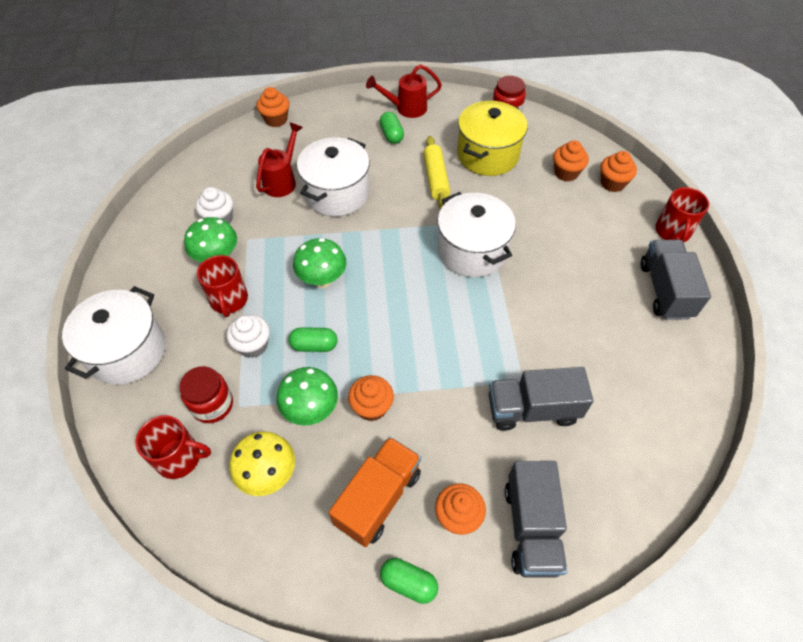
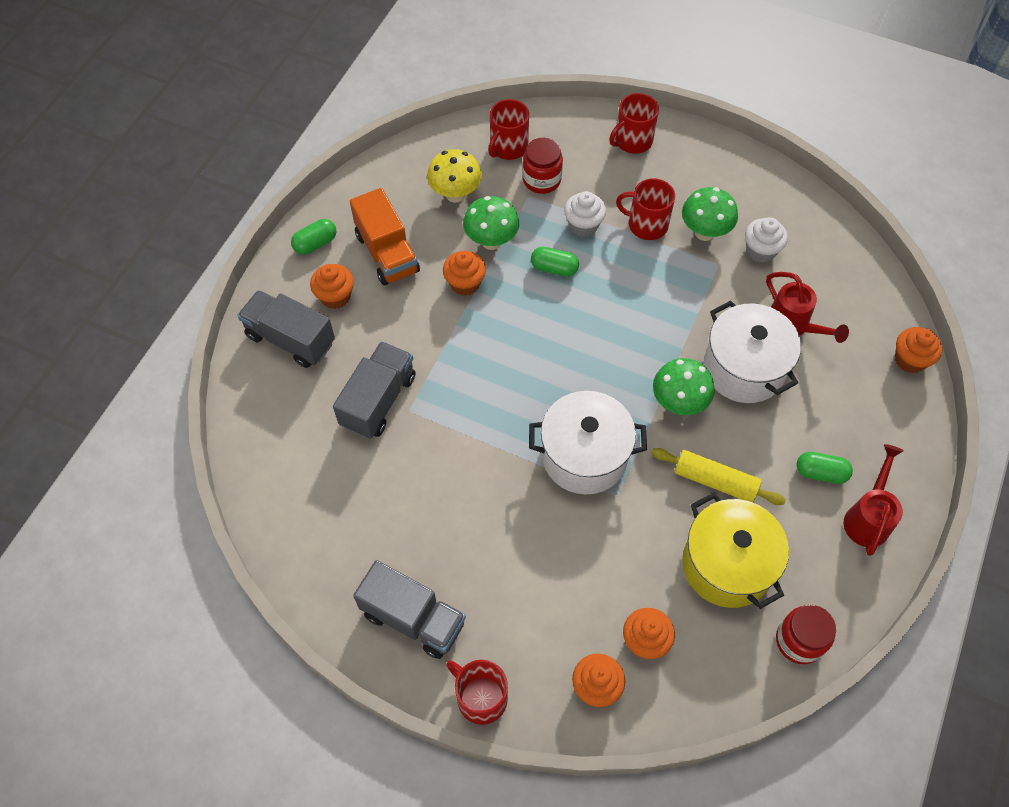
camera: 120 degrees right, 5 degrees up
white pot [62,286,166,385] -> red mug [609,93,659,154]
green capsule [288,327,337,352] -> green capsule turned 75 degrees clockwise [531,247,579,277]
green mushroom [293,238,346,288] -> green mushroom moved to [653,358,715,415]

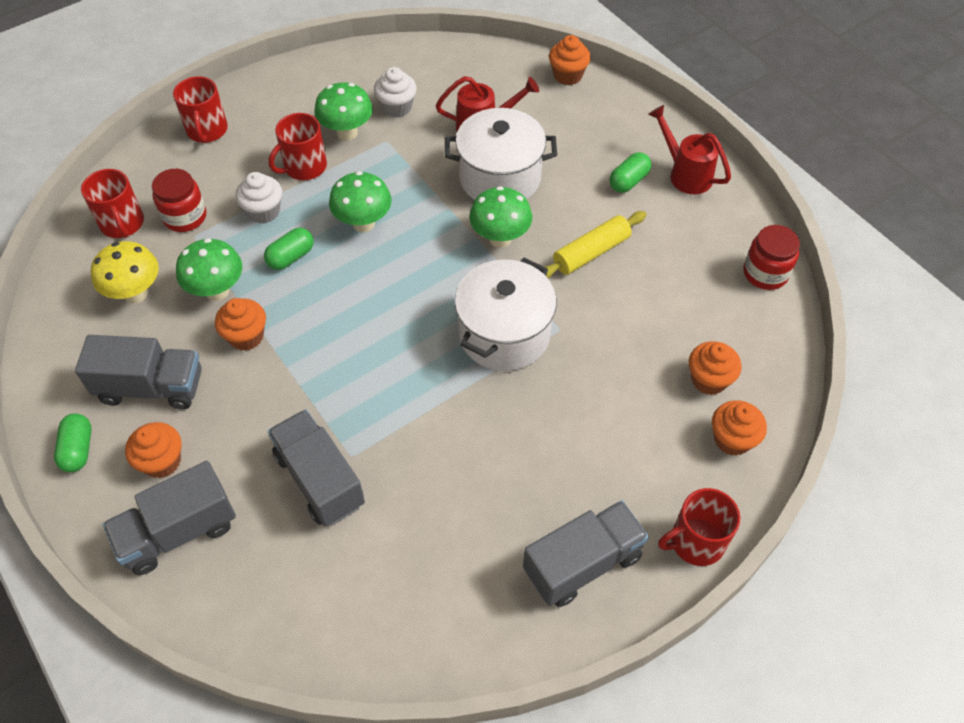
camera: 60 degrees left, 5 degrees down
orange truck [350,188,420,285] -> grey truck [75,335,202,410]
yellow pot [682,492,789,609] -> none
none -> green mushroom [329,171,391,233]

